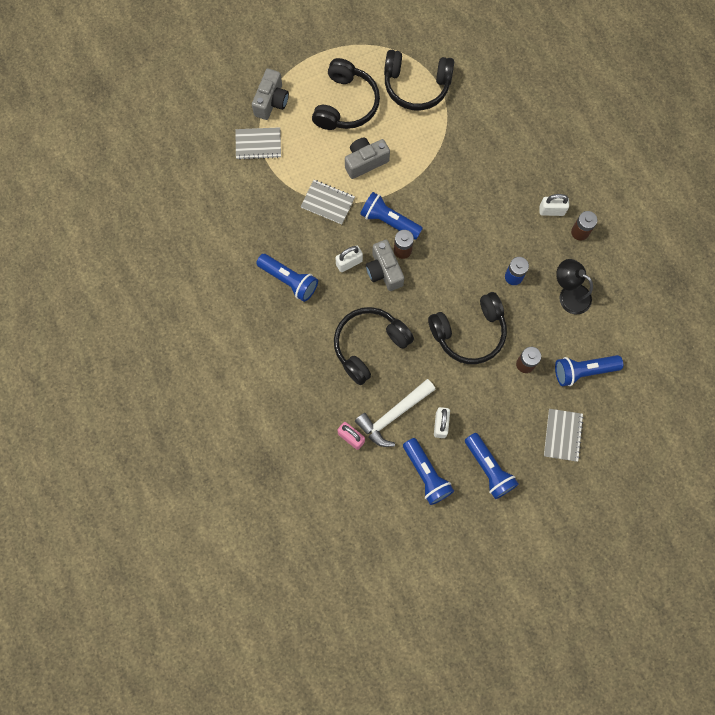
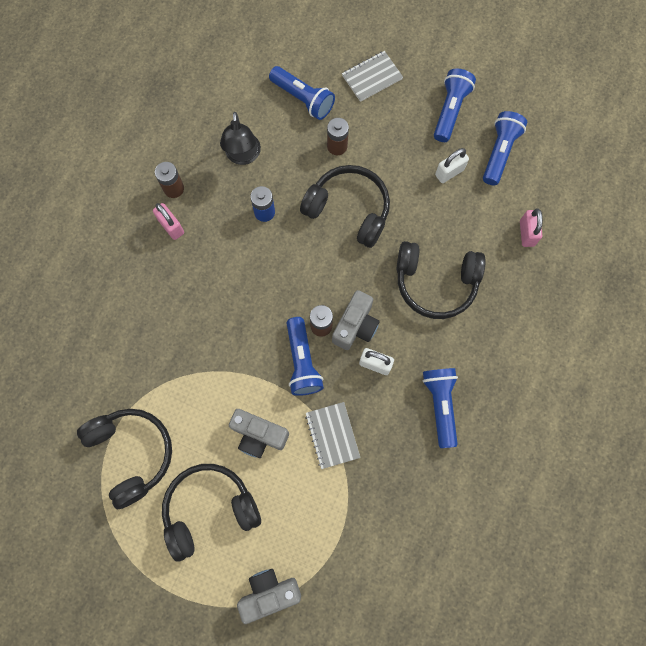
camera: 130 degrees left, 0 degrees up
grey notebook [235,127,281,160] -> none
white hammer [355,379,436,447] -> none
white padlock [539,194,569,216] -> pink padlock [153,203,184,240]

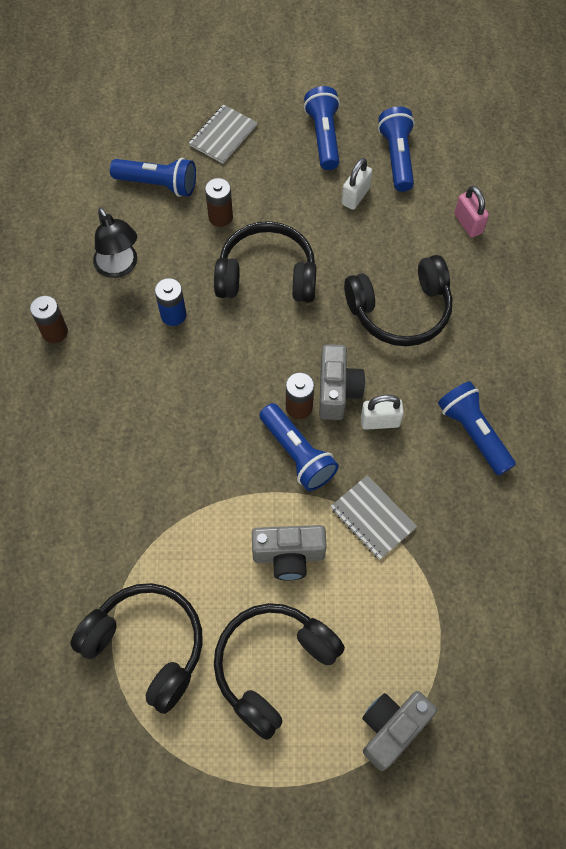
camera: 25 degrees left, 10 degrees down
pink padlock [153,203,184,240] -> none

